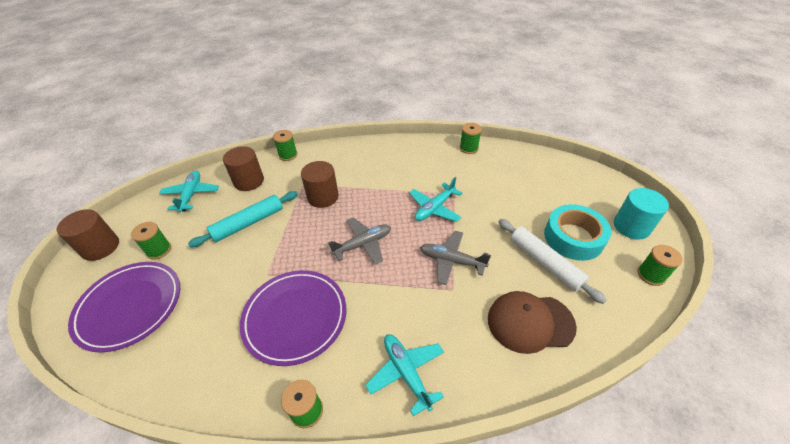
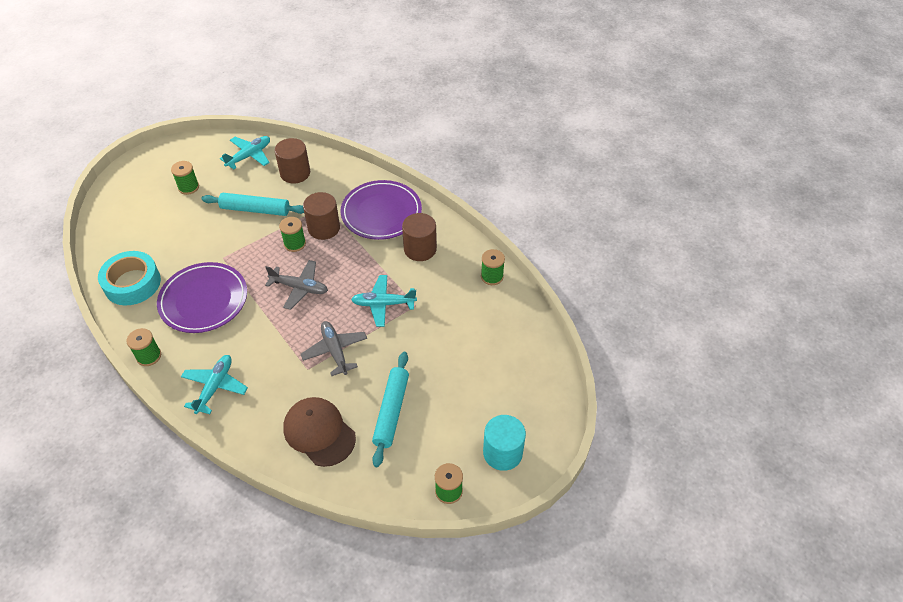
camera: 45 degrees right, 5 degrees up
brown cylinder [57,209,119,261] -> brown cylinder moved to [402,213,437,261]
purple plate [68,262,180,353] -> purple plate moved to [340,180,422,240]
green spool [273,130,297,161] -> green spool moved to [279,217,306,252]
white rolling pin [499,219,607,304] -> turquoise rolling pin [372,352,409,467]
turquoise tape [544,204,612,261] -> turquoise tape moved to [98,251,161,305]

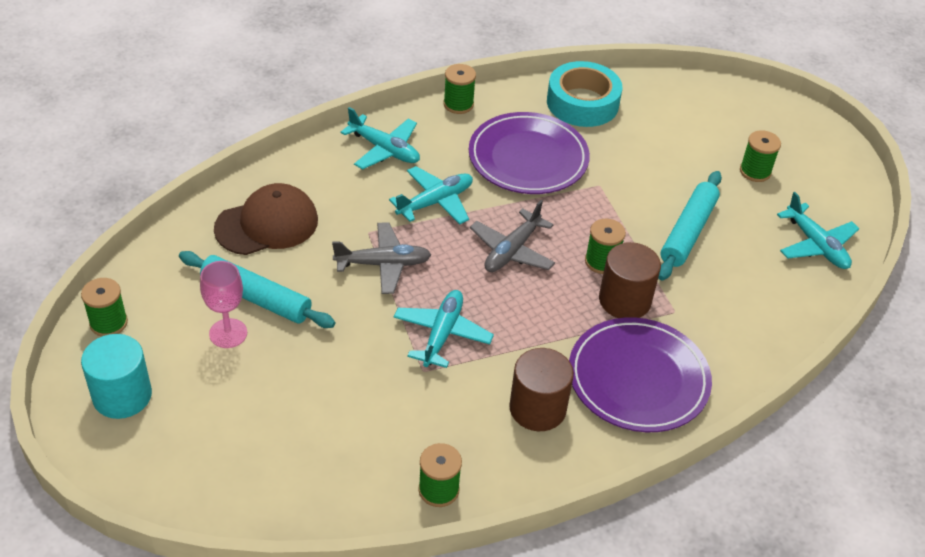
camera: 105 degrees right, 5 degrees down
brown cylinder [274,138,310,184] -> none
none -> pink goblet [200,261,247,348]
none -> turquoise plane [389,166,473,224]

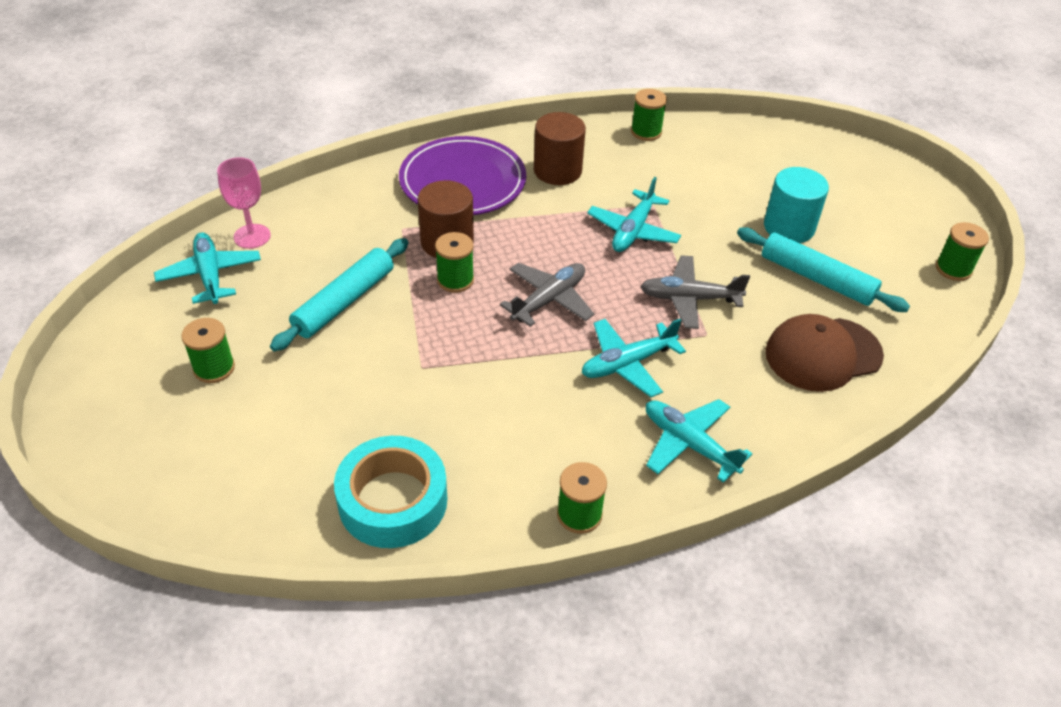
camera: 170 degrees left, 0 degrees up
turquoise cylinder [81,334,152,419] -> turquoise cylinder moved to [764,167,829,243]
pink goblet [200,261,247,348] -> pink goblet moved to [217,157,271,249]
purple plate [469,112,590,194] -> none

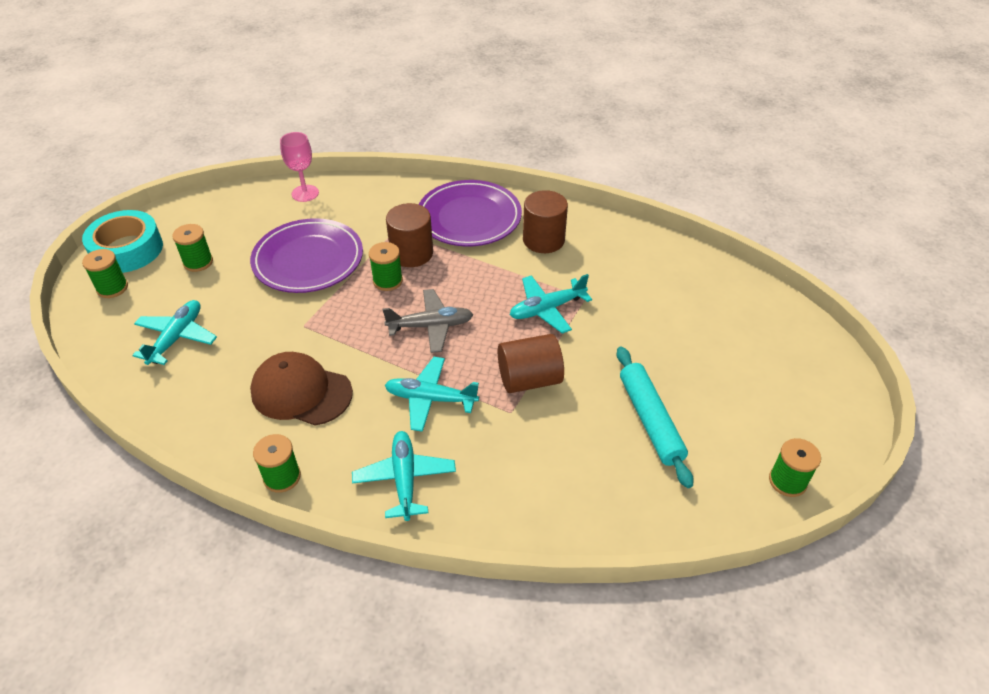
camera: 40 degrees right, 0 degrees up
turquoise plane [154,232,261,304] -> turquoise plane moved to [132,300,217,365]
turquoise rolling pin [270,238,408,351] -> purple plate [250,218,363,293]
turquoise tape [334,436,447,548] -> turquoise tape moved to [82,210,163,273]
green spool [631,89,667,141] -> green spool moved to [82,249,128,298]
grey plane [640,255,750,329] -> brown cylinder [498,334,564,393]
turquoise cylinder [764,167,829,243] -> none
brown cap [765,314,884,392] -> brown cap moved to [250,352,353,425]

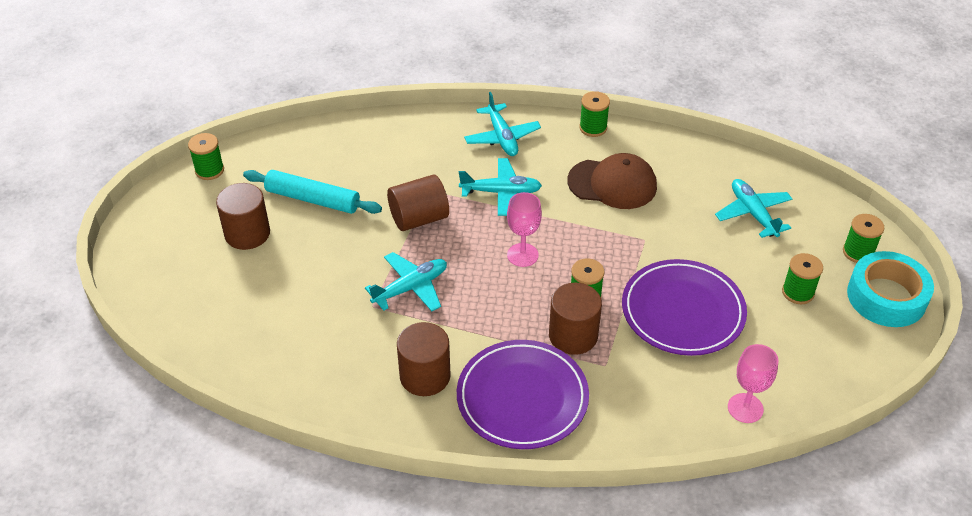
camera: 170 degrees right, 0 degrees up
turquoise plane [132,300,217,365] -> turquoise plane turned 150 degrees clockwise [715,179,792,238]
grey plane [383,289,474,353] -> pink goblet [507,192,542,267]
turquoise rolling pin [617,347,694,488] -> turquoise rolling pin turned 45 degrees counterclockwise [243,170,382,214]
none -> brown cylinder [216,183,270,250]

